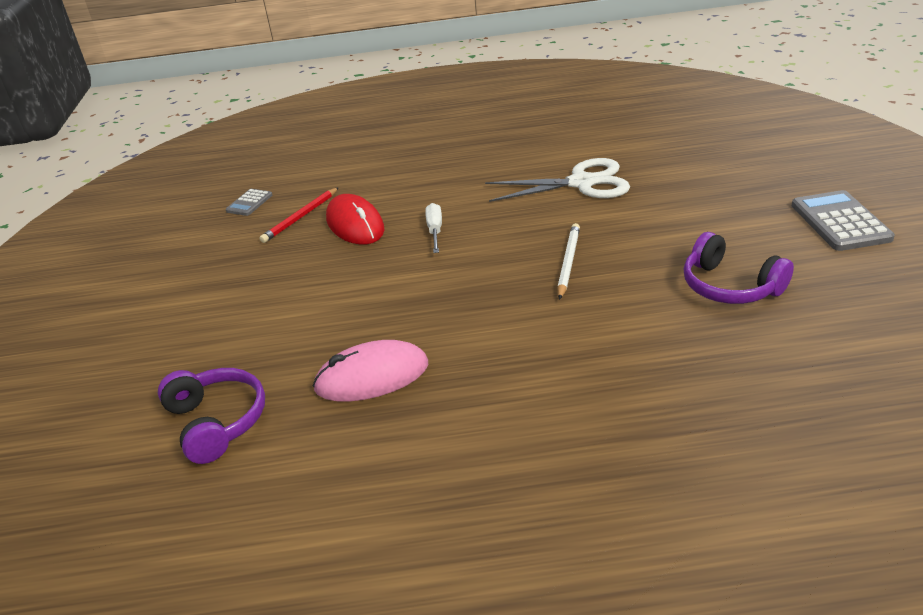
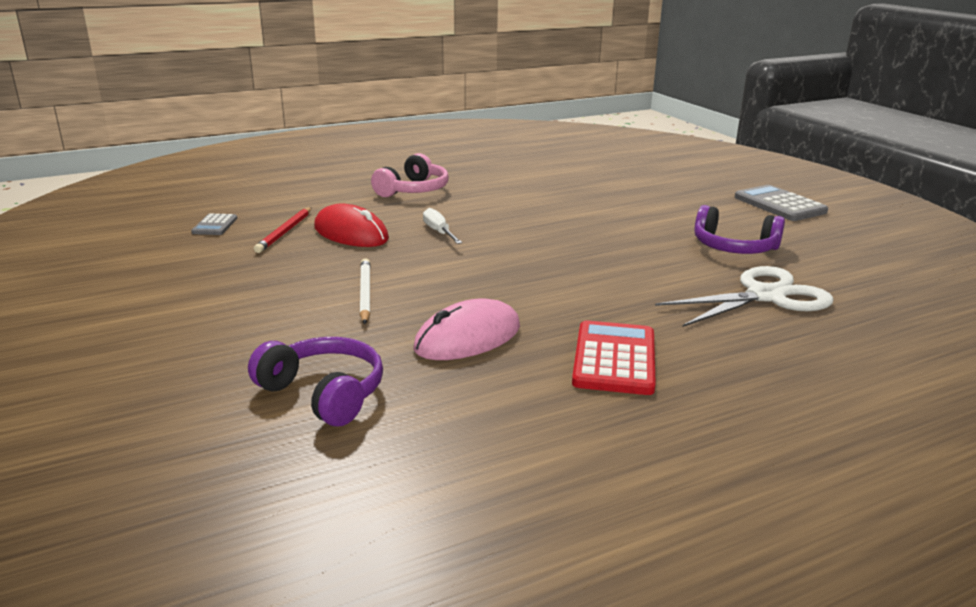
camera: 25 degrees left, 10 degrees down
white scissors [485,158,630,202] -> white scissors moved to [655,266,834,327]
white pencil [557,223,580,300] -> white pencil moved to [360,258,370,324]
none -> pink headphones [371,153,449,197]
none -> red calculator [572,320,656,395]

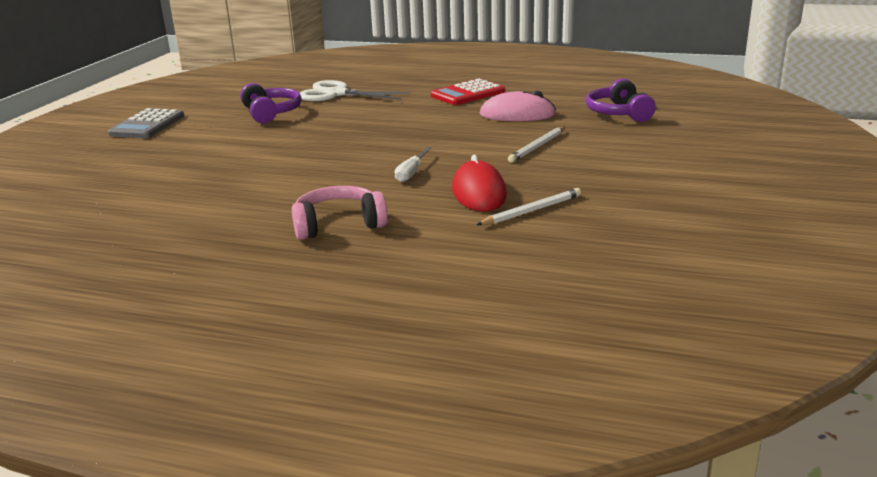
camera: 135 degrees left, 0 degrees up
grey calculator [191,213,237,235] -> none
red pencil [254,207,312,253] -> white pencil [476,188,581,225]

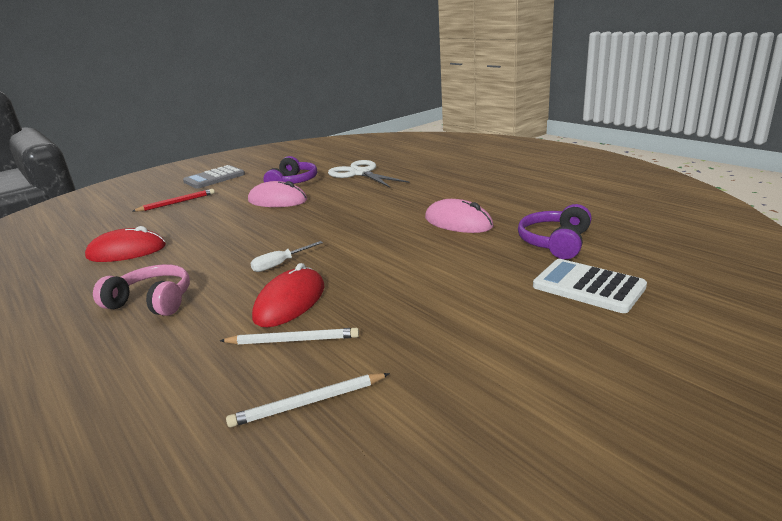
camera: 35 degrees right, 0 degrees up
red calculator [431,79,505,105] -> none
white pencil [508,127,565,163] -> white pencil moved to [226,373,390,427]
none -> red mouse [85,226,166,262]
none -> red pencil [133,189,215,212]
none -> pink mouse [248,181,307,207]
none -> white calculator [533,259,647,313]

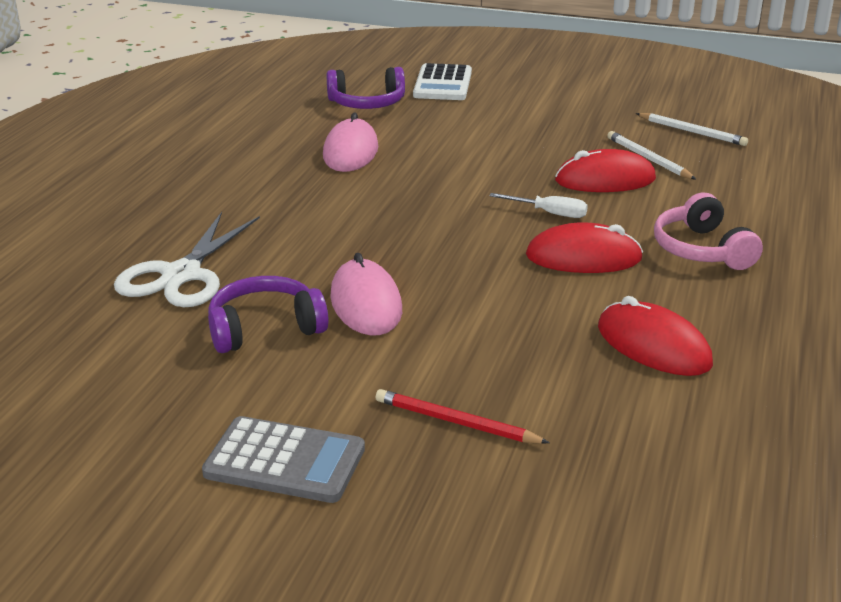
camera: 125 degrees left, 5 degrees up
none -> red mouse [526,223,643,273]

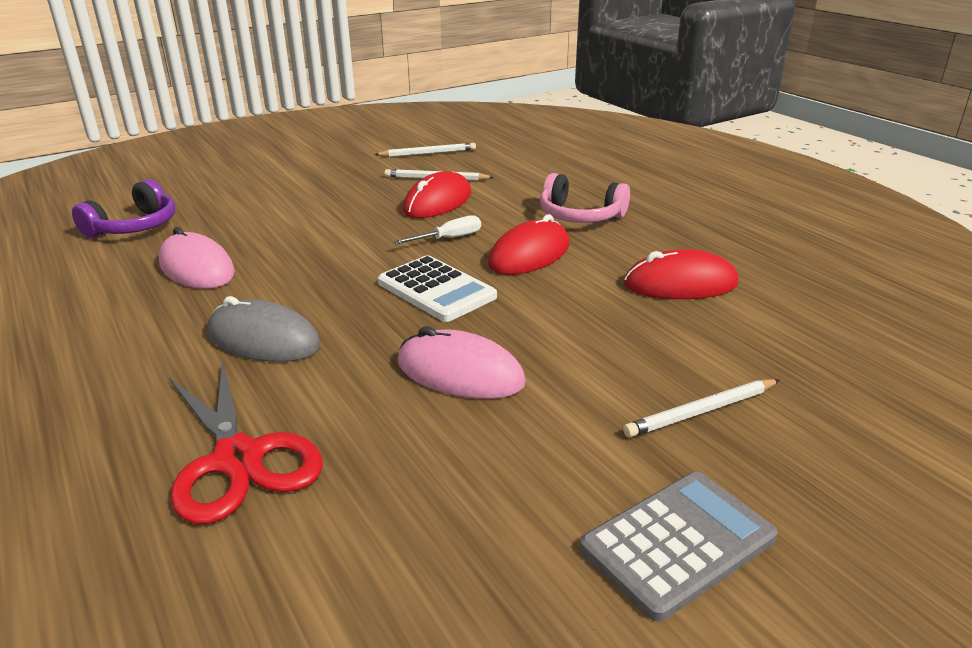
camera: 50 degrees left, 0 degrees up
white scissors [114,212,260,307] -> red scissors [169,359,323,524]
purple headphones [208,276,329,353] -> none
red pencil [375,389,550,444] -> white pencil [623,379,780,438]
white calculator [413,63,472,100] -> white calculator moved to [378,255,497,322]
none -> grey mouse [207,296,321,362]

